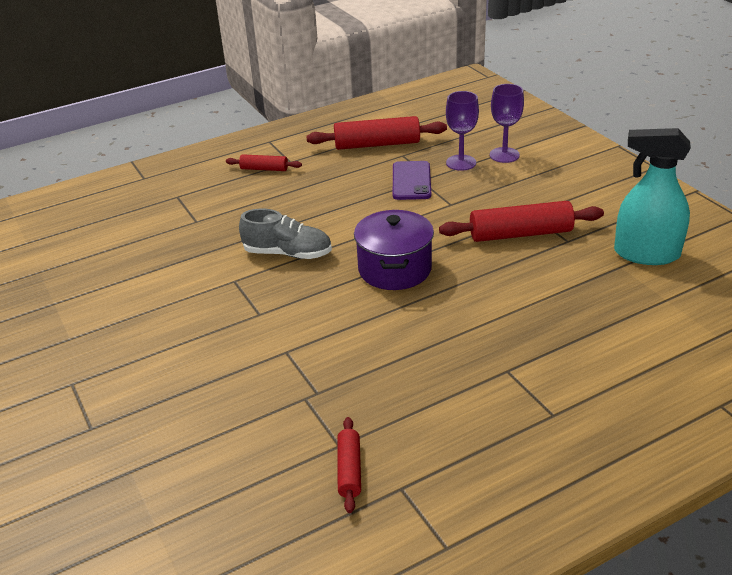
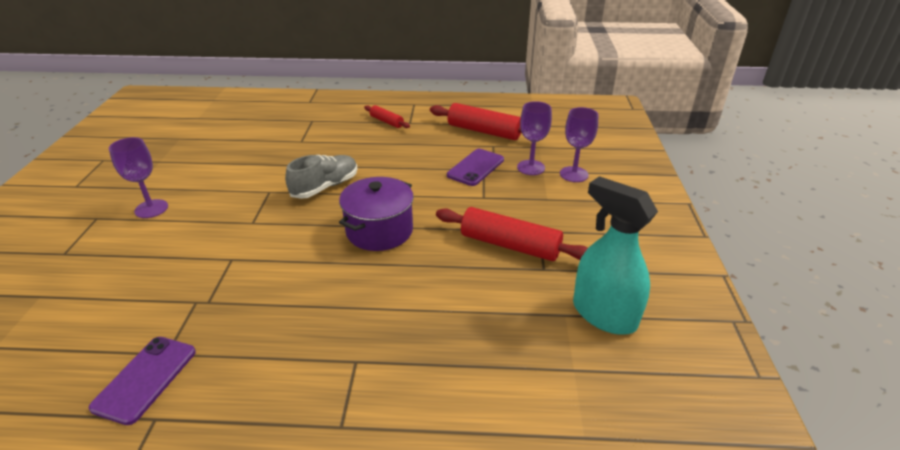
camera: 30 degrees right, 0 degrees up
grey shoe [239,209,332,259] -> grey shoe turned 90 degrees counterclockwise [285,155,358,199]
red rolling pin [337,417,361,513] -> purple phone [89,337,196,425]
none -> purple goblet [109,137,168,218]

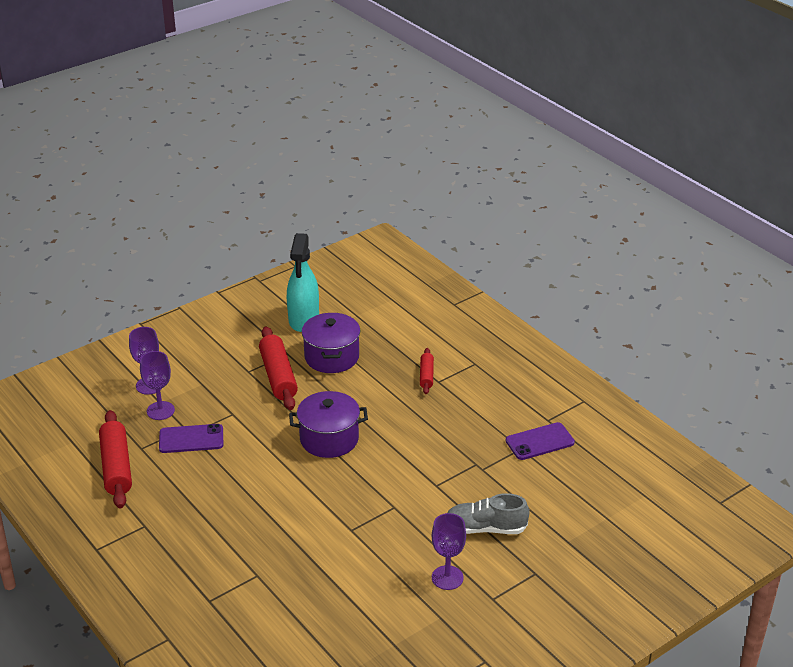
camera: 130 degrees left, 0 degrees up
grey shoe [285,155,358,199] -> grey shoe moved to [448,493,529,534]
red rolling pin [364,105,410,128] -> red rolling pin moved to [420,348,434,394]
none -> purple pot [302,313,360,373]

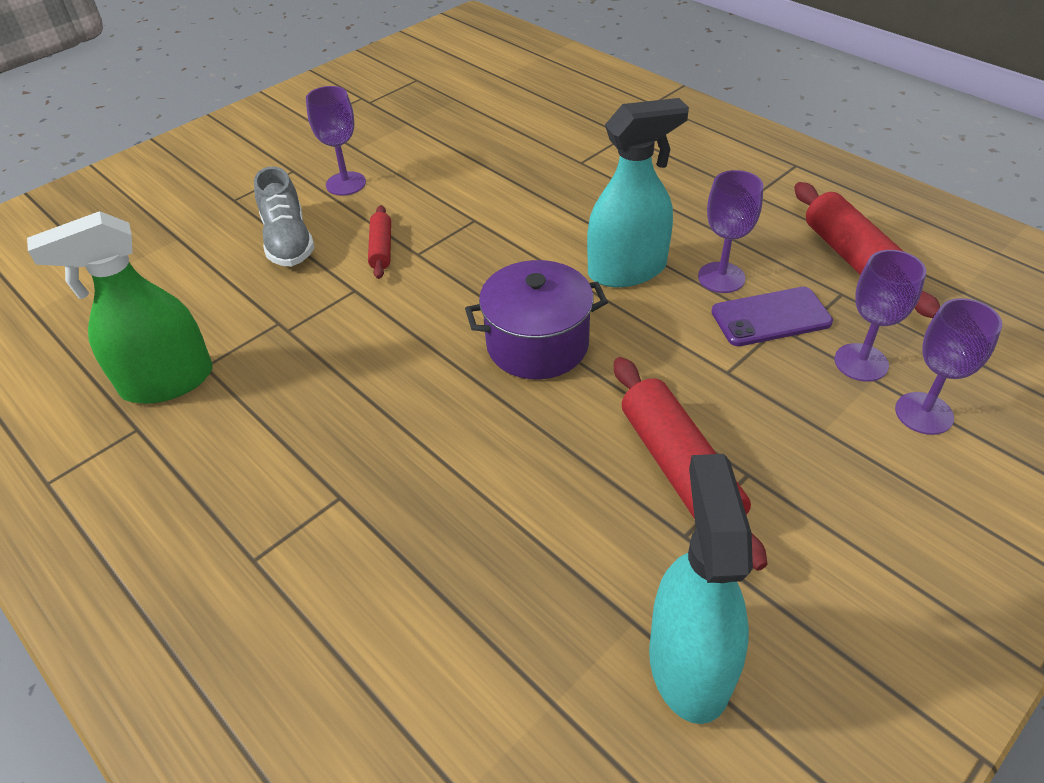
camera: 175 degrees right, 10 degrees up
purple pot [302,313,360,373] -> none
red rolling pin [420,348,434,394] -> red rolling pin moved to [368,205,391,279]
grey shoe [448,493,529,534] -> grey shoe turned 75 degrees clockwise [254,166,315,266]
purple phone [506,422,575,460] -> green spray bottle [27,211,213,404]
none -> turquoise spray bottle [587,98,689,287]
none -> purple goblet [698,170,763,293]

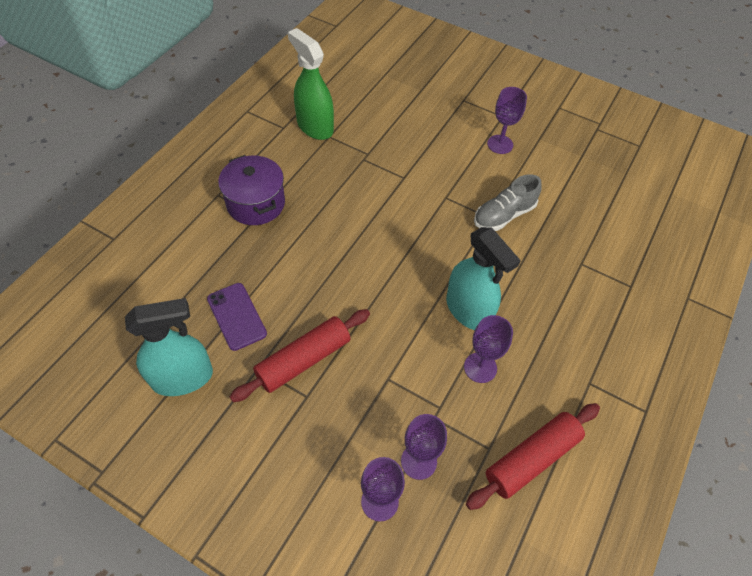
camera: 70 degrees right, 10 degrees up
grey shoe [254,166,315,266] -> grey shoe moved to [474,174,542,231]
red rolling pin [368,205,391,279] -> none
purple pot [465,260,608,379] -> purple pot moved to [218,155,285,225]
purple phone [711,287,833,346] -> purple phone moved to [207,283,267,351]

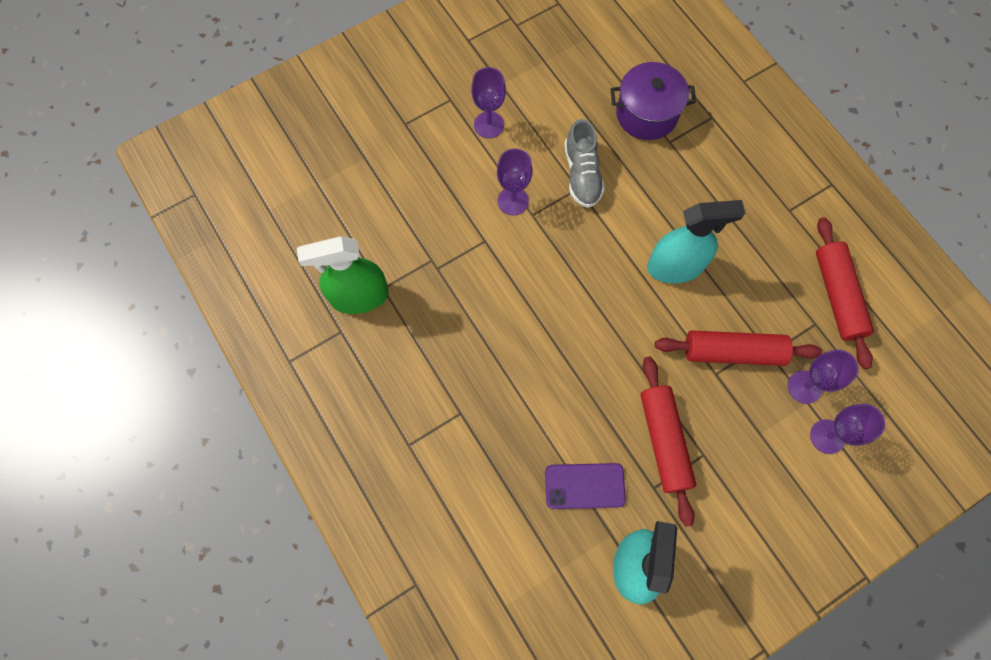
camera: 60 degrees left, 15 degrees up
purple pot [218,155,285,225] -> purple pot moved to [610,62,696,140]
purple goblet [464,315,513,383] -> purple goblet moved to [497,149,533,215]
none -> red rolling pin [655,330,822,366]

